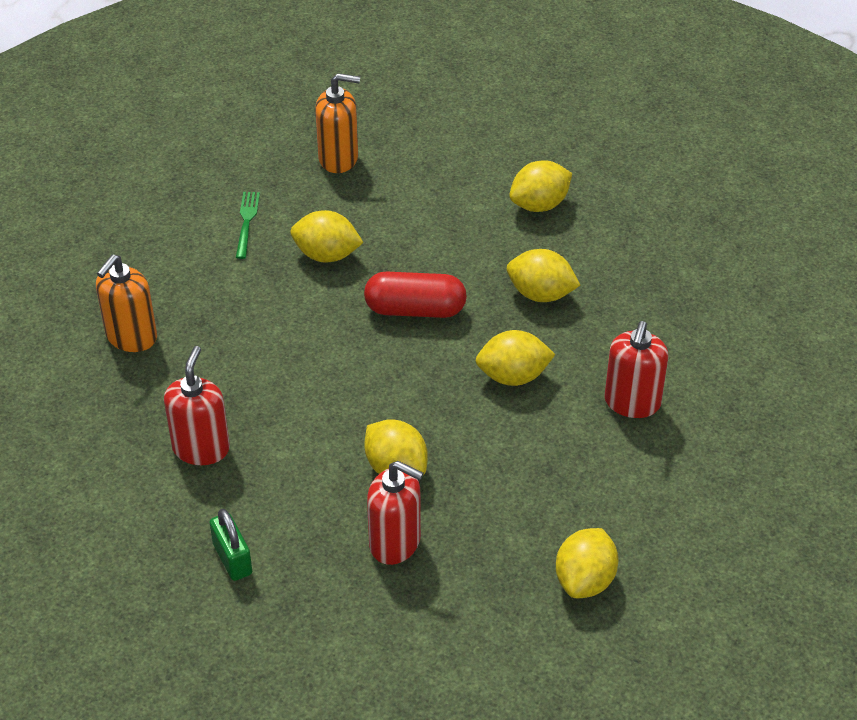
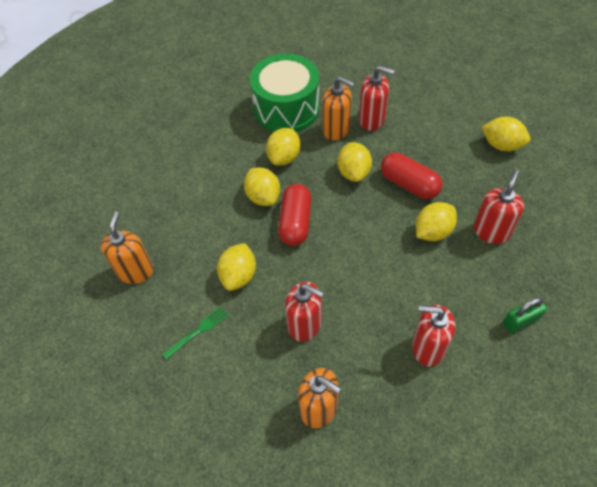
camera: 85 degrees left, 10 degrees up
green fork [236,192,260,259] -> green fork turned 135 degrees clockwise [162,306,229,360]
yellow lemon [509,160,572,212] -> yellow lemon moved to [244,167,280,206]
none -> green drum [250,54,320,132]
none -> red soap dispenser [285,282,324,342]
none -> orange soap dispenser [322,76,355,141]
none -> red capsule [381,153,443,199]

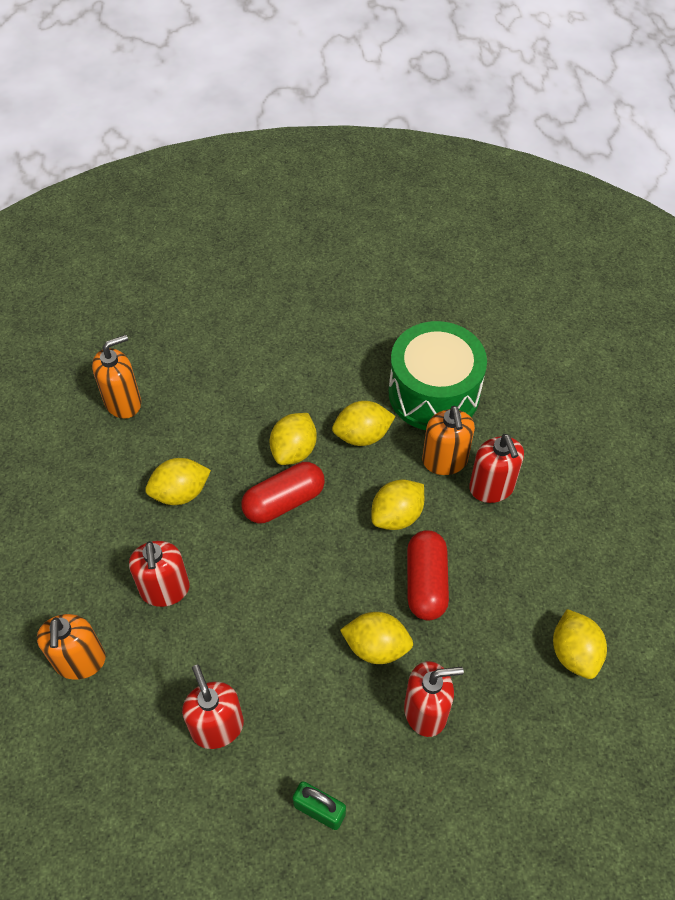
camera: 50 degrees right, 0 degrees up
green fork [162,306,229,360] -> none

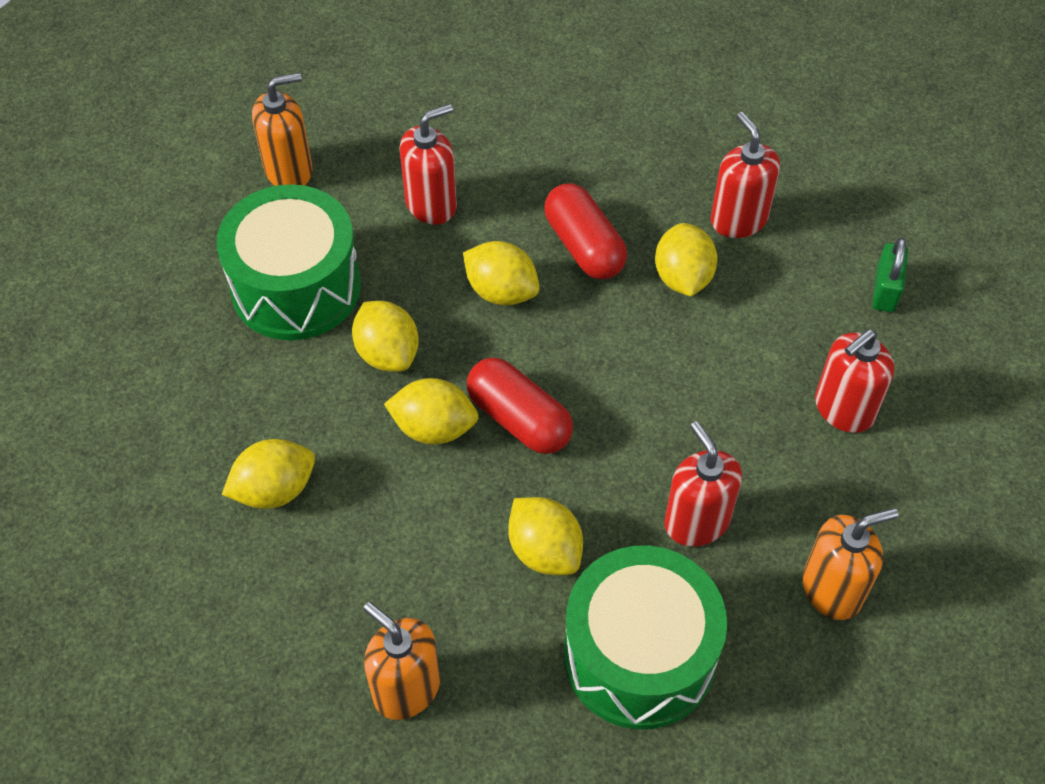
camera: 105 degrees left, 0 degrees up
red soap dispenser [129,541,190,607] -> red soap dispenser turned 90 degrees counterclockwise [664,421,742,546]
red capsule [407,530,449,620] -> red capsule turned 75 degrees clockwise [544,183,627,279]
orange soap dispenser [422,406,475,475] -> orange soap dispenser moved to [252,73,313,186]
yellow lemon [553,609,607,679] -> yellow lemon moved to [222,439,315,509]
none -> green drum [564,546,727,729]

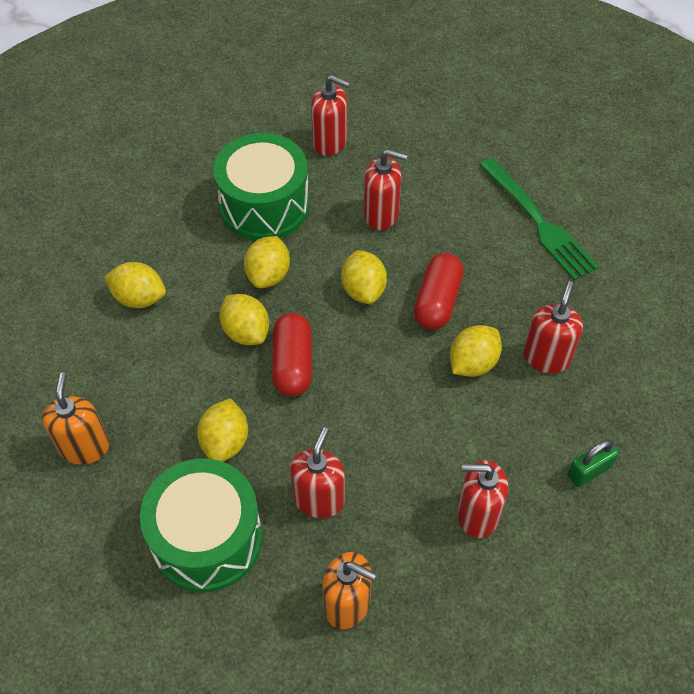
camera: 45 degrees right, 0 degrees up
orange soap dispenser [252,73,313,186] -> red soap dispenser [311,75,350,156]
none -> green fork [479,158,599,281]

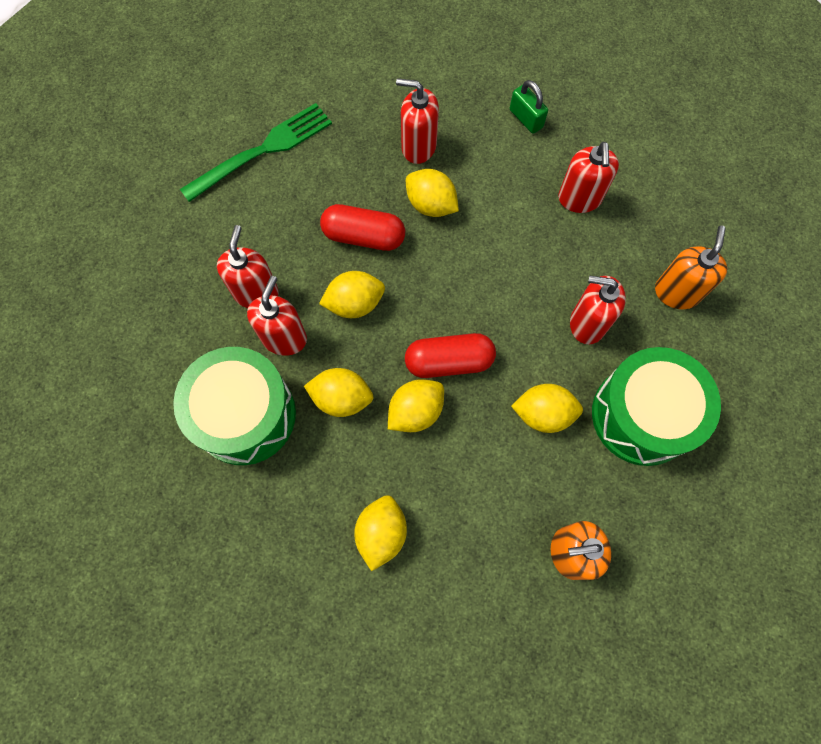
camera: 95 degrees left, 15 degrees up
red soap dispenser [311,75,350,156] -> red soap dispenser moved to [247,276,307,356]

